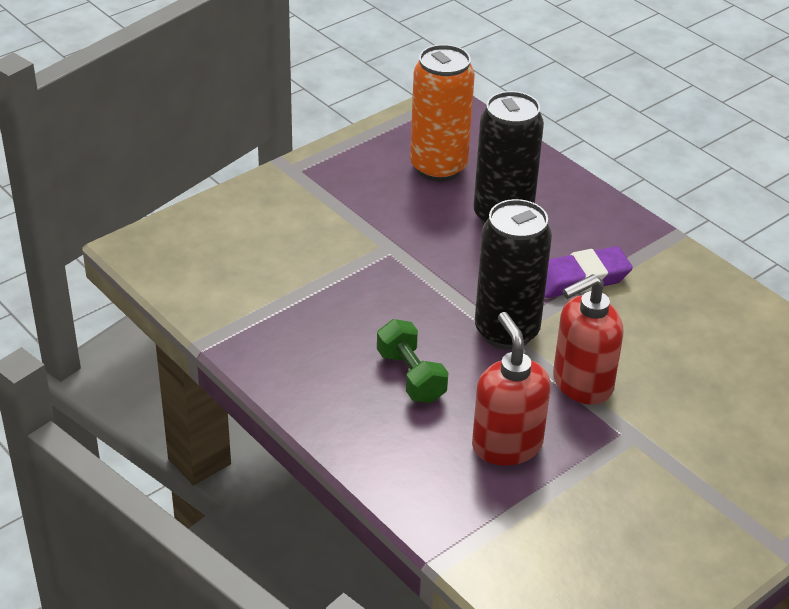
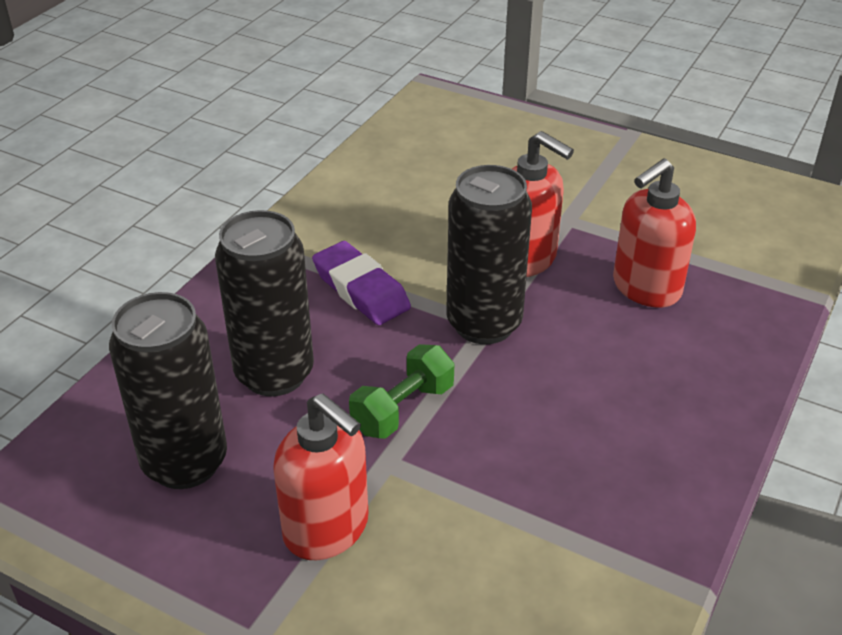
camera: 110 degrees left, 0 degrees up
green dumbbell [377,319,448,403] -> green dumbbell moved to [349,344,454,439]
orange can [410,44,475,182] -> black can [109,292,227,489]
none -> red soap dispenser [273,393,369,560]

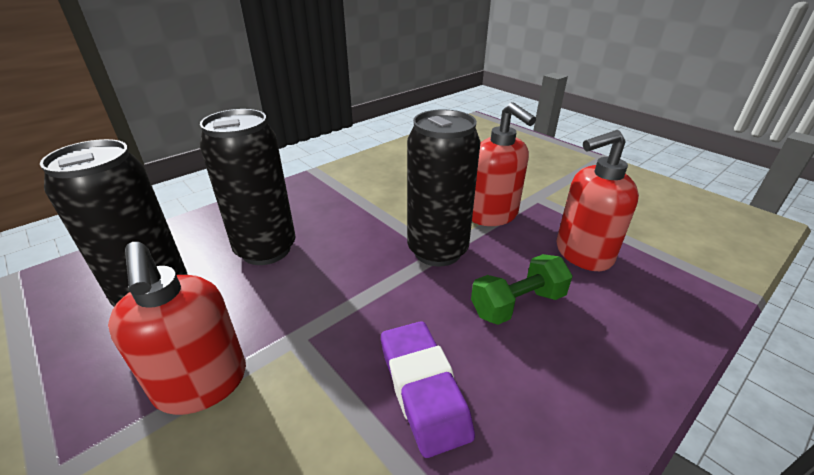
camera: 20 degrees right, 5 degrees down
purple eraser [312,241,411,325] -> purple eraser moved to [381,321,475,458]
green dumbbell [349,344,454,439] -> green dumbbell moved to [471,254,573,325]

